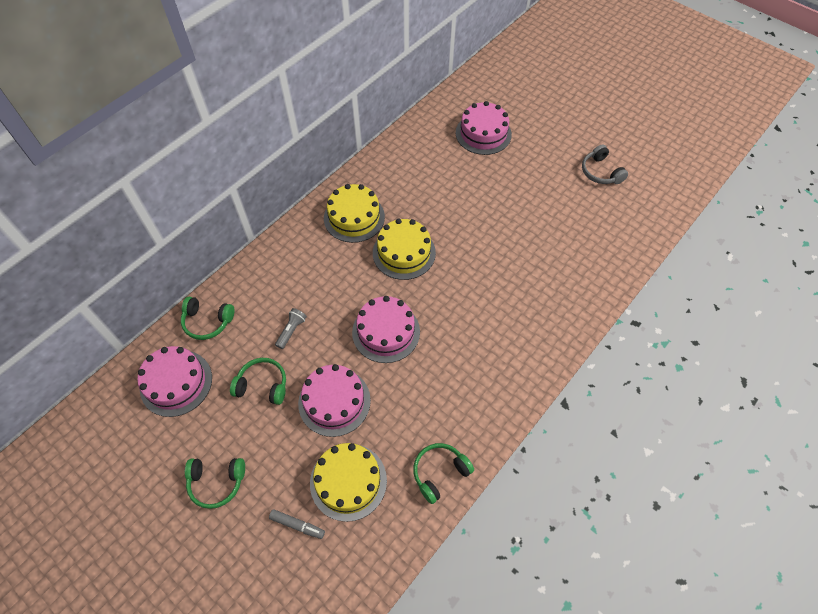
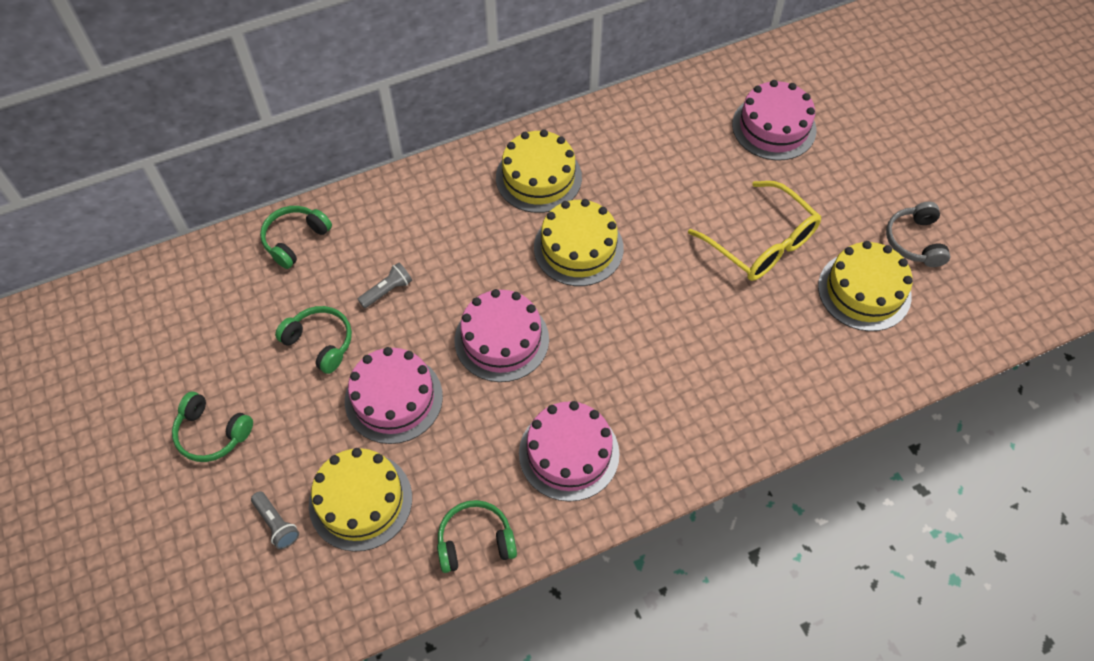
camera: 25 degrees right, 0 degrees up
pink cake [137,346,212,417] -> pink cake moved to [519,401,620,502]
green headphones [181,297,234,340] -> green headphones turned 90 degrees clockwise [260,206,332,269]
grey marker [269,509,325,539] -> grey flashlight [251,491,299,549]
none -> yellow glasses [688,181,821,281]
none -> yellow cake [818,241,913,331]

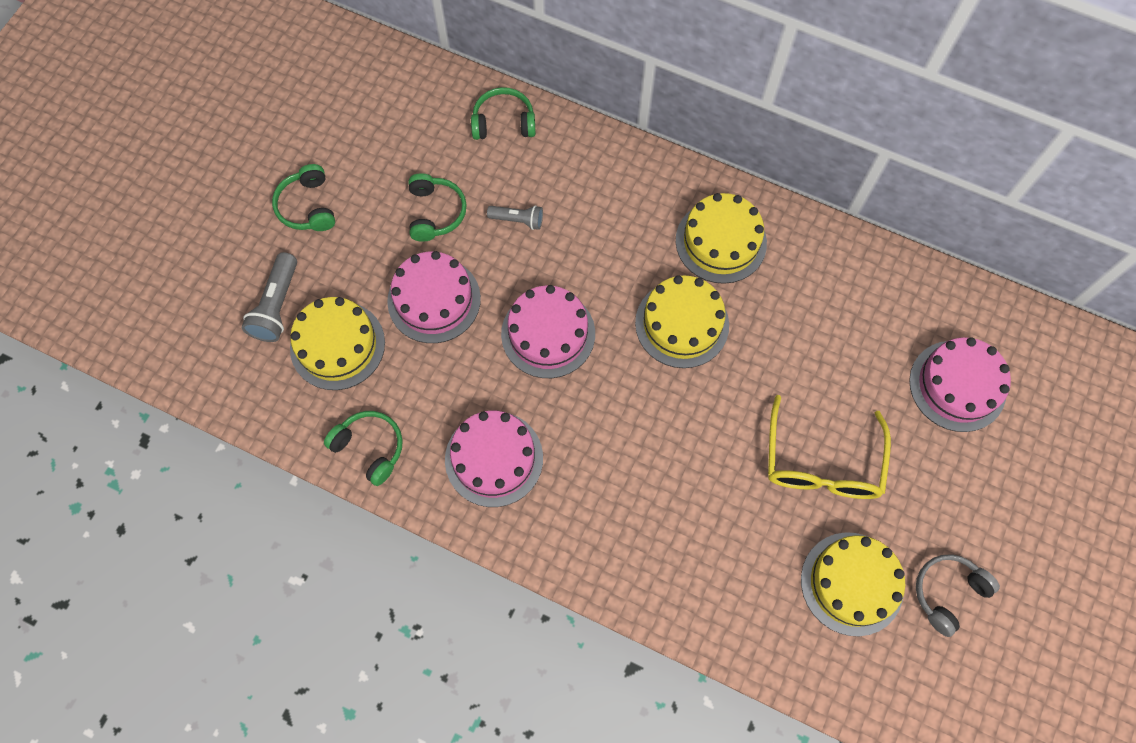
camera: 50 degrees right, 10 degrees up
grey flashlight [251,491,299,549] -> grey flashlight [242,252,297,342], size x1.59

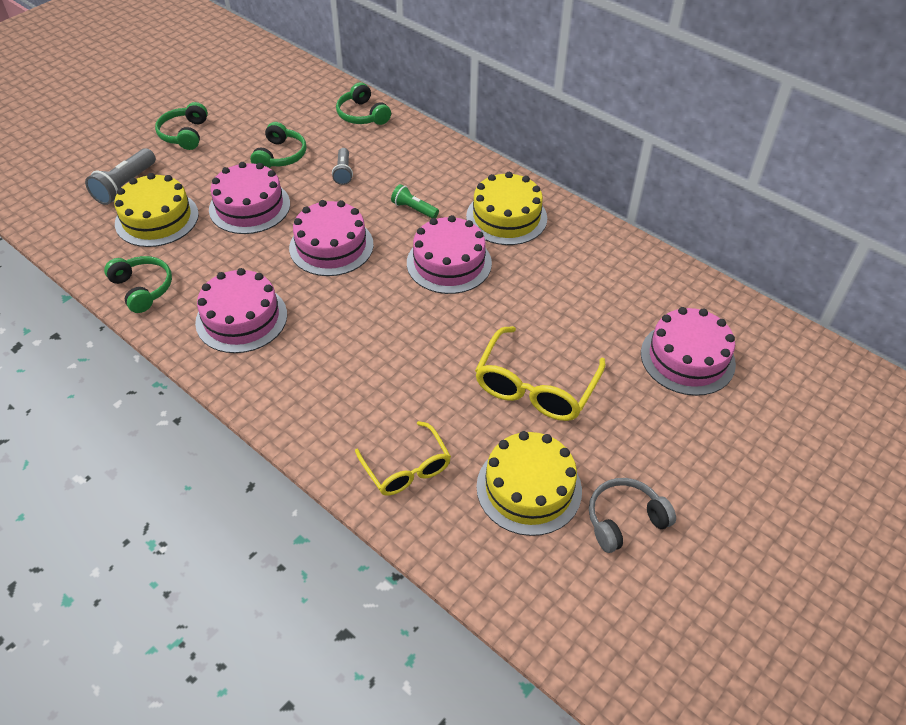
camera: 15 degrees right, 20 degrees down
green headphones [471,87,536,140] -> green headphones turned 135 degrees counterclockwise [336,82,391,125]
grey flashlight [487,205,543,230] -> grey flashlight turned 60 degrees clockwise [332,148,353,185]
yellow cake [635,275,729,368] -> pink cake [407,215,492,294]
none -> yellow glasses [355,421,451,496]
none -> green flashlight [391,184,439,218]

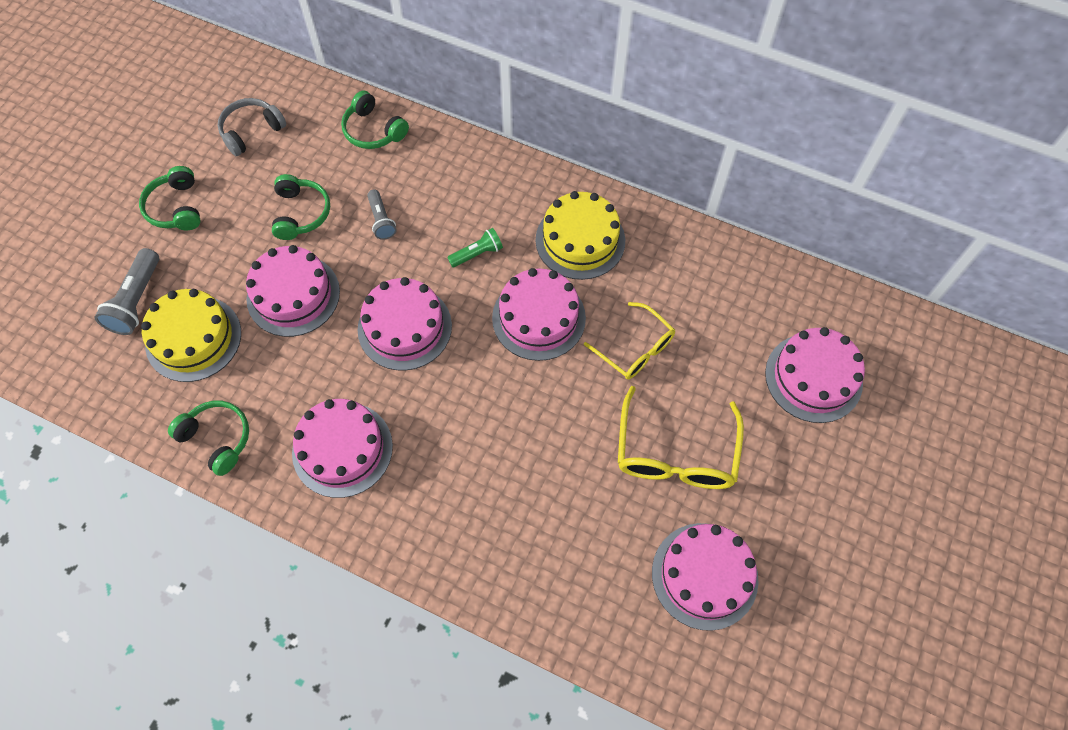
camera: 15 degrees left, 15 degrees up
yellow glasses [355,421,451,496] -> yellow glasses moved to [584,302,675,380]
green flashlight [391,184,439,218] -> green flashlight turned 135 degrees clockwise [447,228,503,267]
yellow cake [476,431,582,536] -> pink cake [652,523,759,631]
grey headphones [589,478,676,553] -> grey headphones moved to [217,98,286,156]

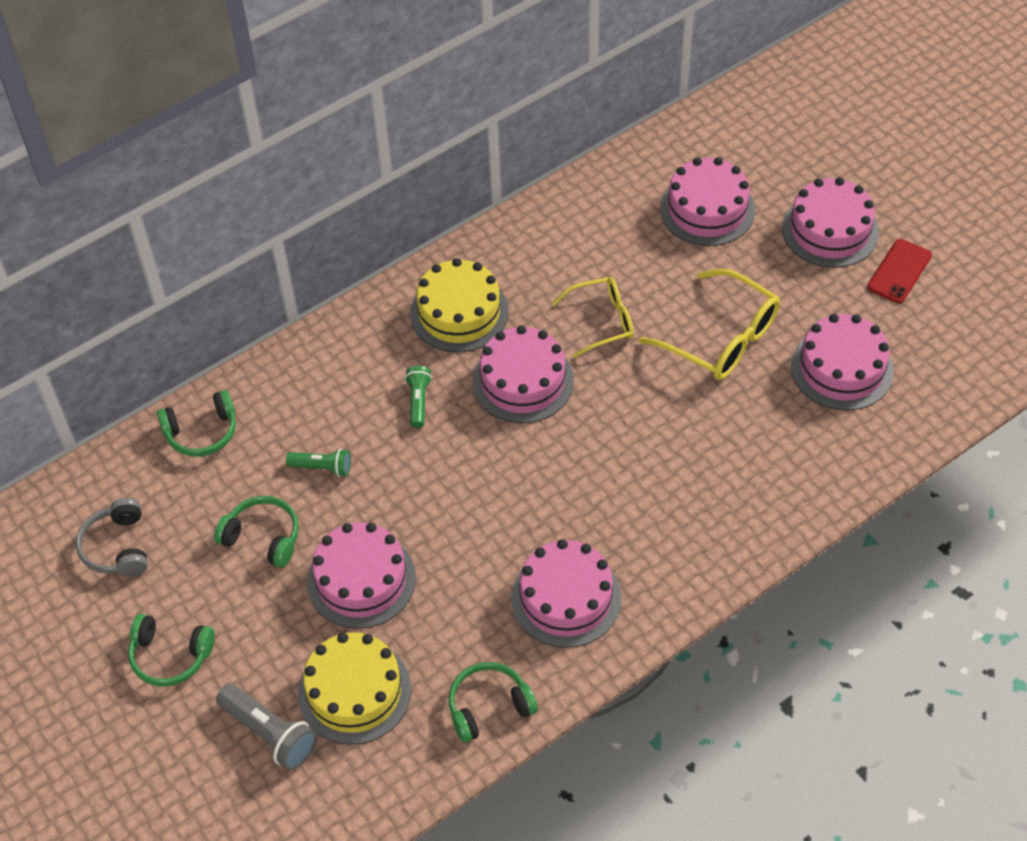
camera: 60 degrees left, 10 degrees down
pink cake [358,277,452,371] -> pink cake moved to [782,177,879,268]
grey flashlight [367,189,397,240] -> green flashlight [286,449,351,477]
none -> red phone [867,239,932,303]

